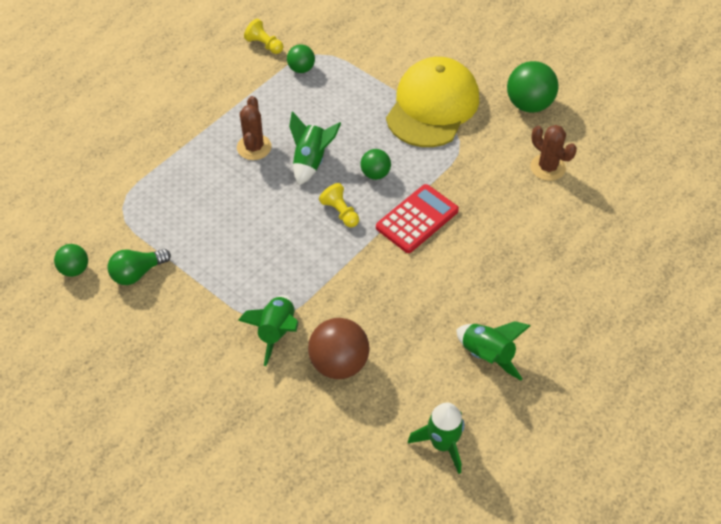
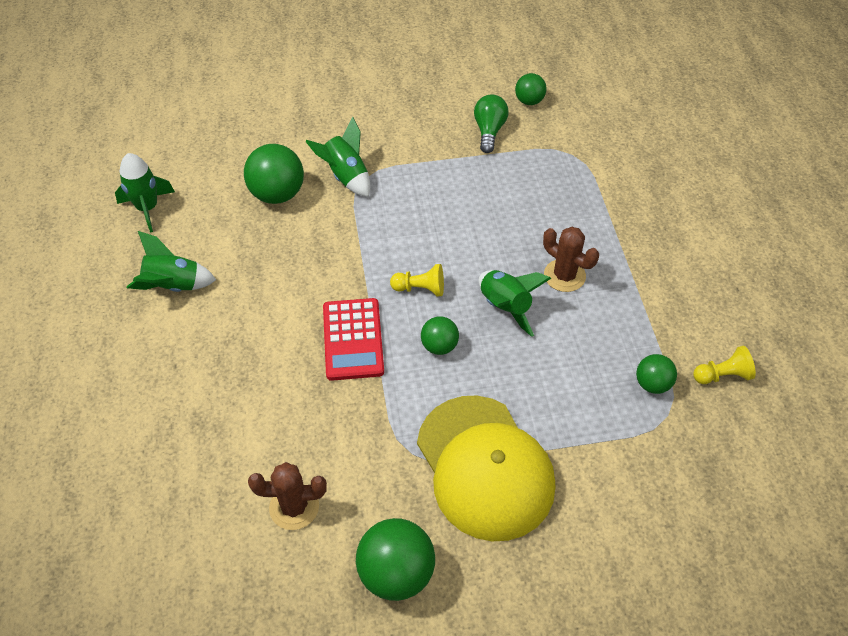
camera: 130 degrees right, 0 degrees up
brown ball [308,318,369,379] -> green ball [244,144,304,204]

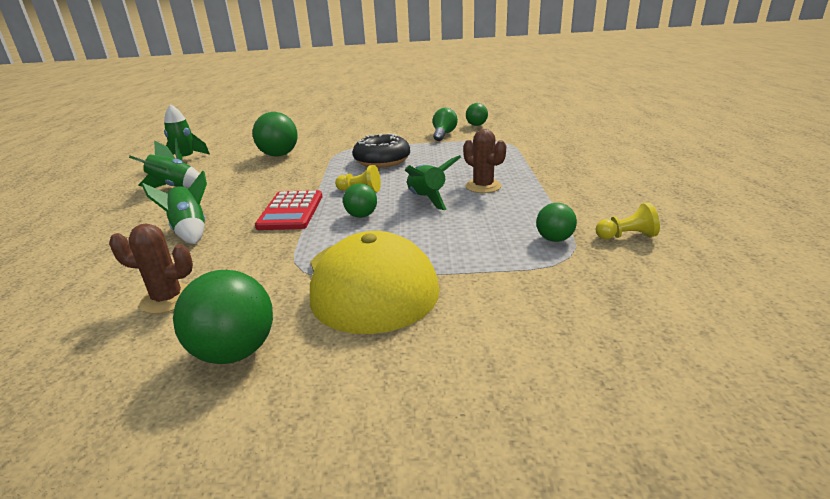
camera: 10 degrees right, 25 degrees down
green rocket [305,117,370,197] -> green rocket moved to [142,171,207,244]
none -> black donut [352,134,410,168]

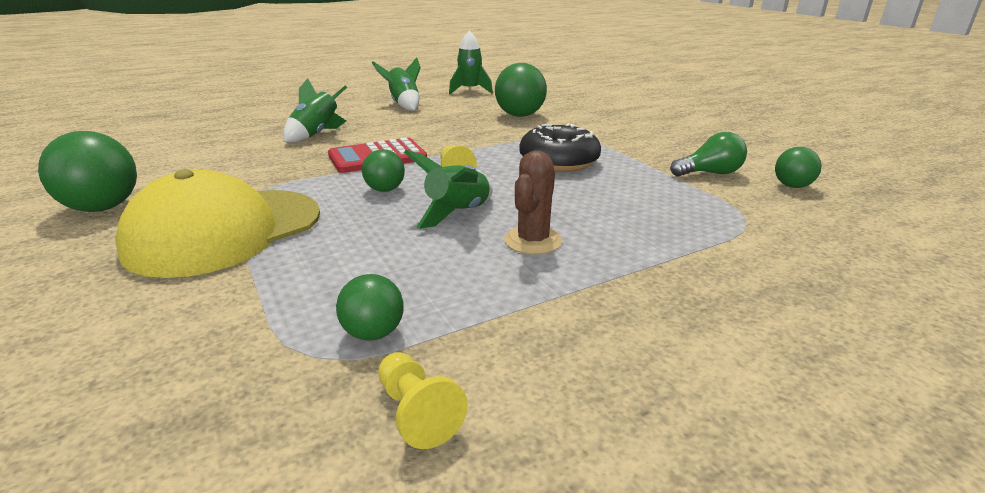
camera: 60 degrees right, 0 degrees up
brown cactus [109,223,193,314] -> none

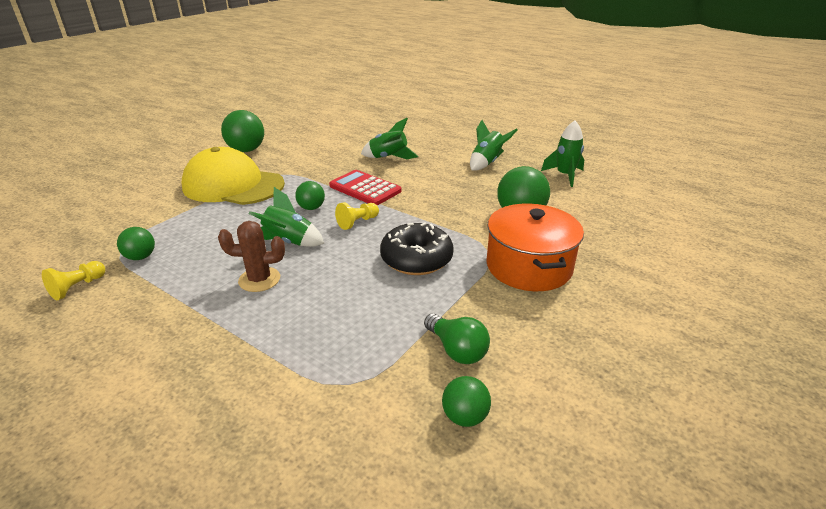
camera: 65 degrees right, 5 degrees up
none -> orange pot [486,204,584,291]

